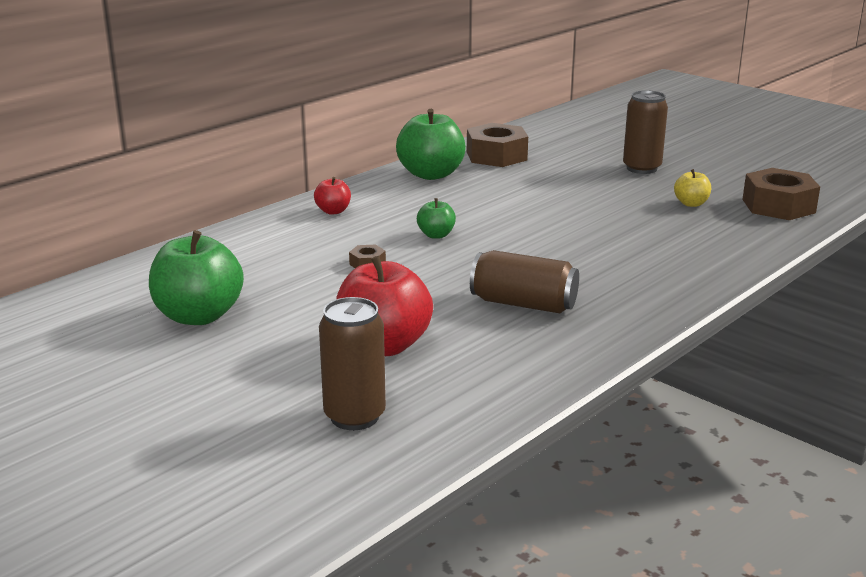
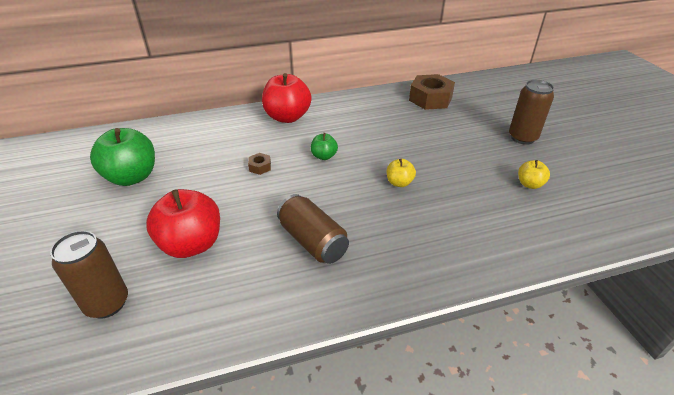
camera: 30 degrees right, 15 degrees up
red apple [314,177,351,215] -> red apple [262,73,312,123], size x2.02
green apple [396,109,466,180] -> none
brown nut [742,168,820,220] -> none
none -> yellow apple [387,159,416,187]

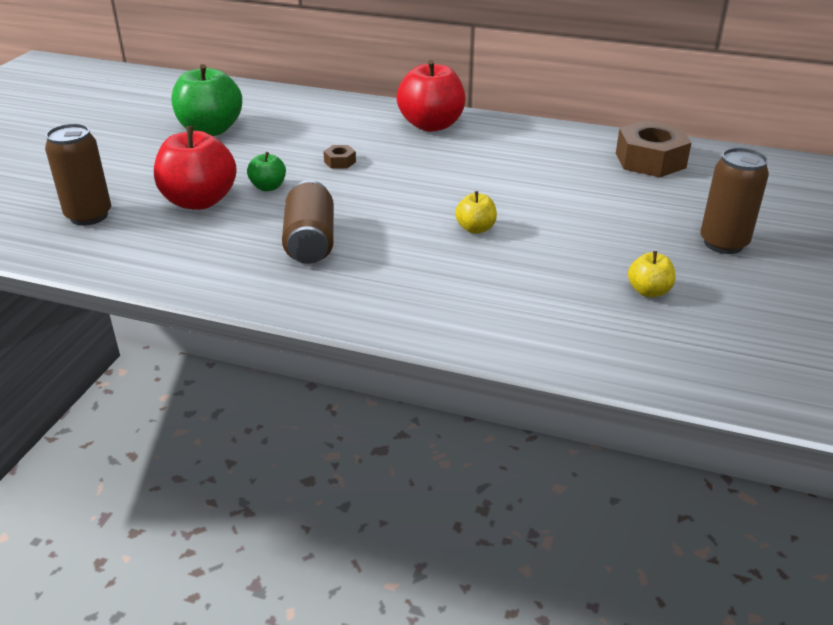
camera: 35 degrees right, 5 degrees down
green apple [311,133,338,160] -> green apple moved to [247,152,286,191]

